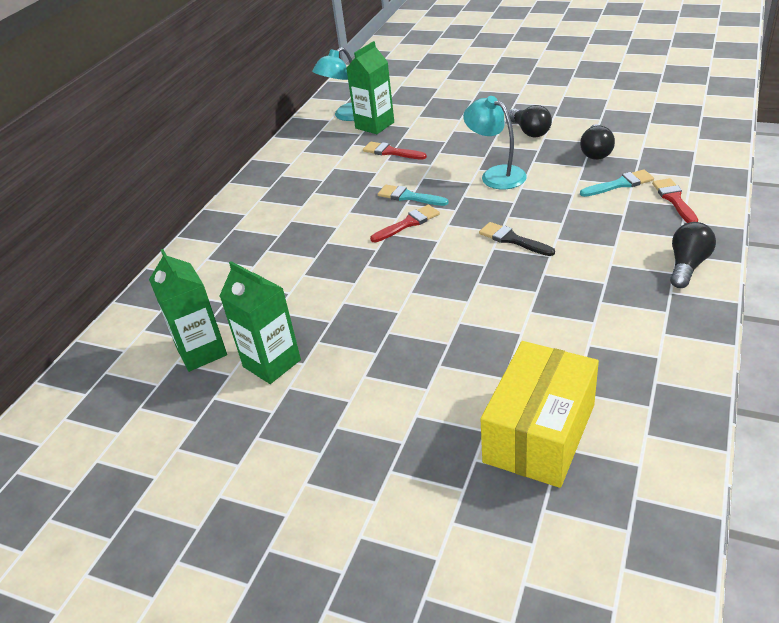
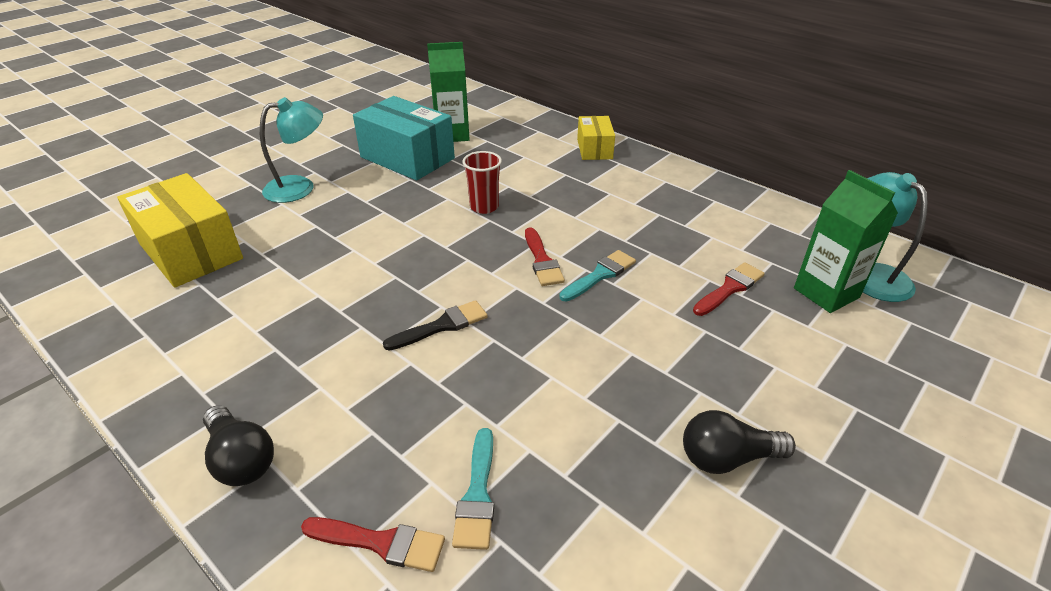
camera: 105 degrees right, 0 degrees up
green carton [220,261,301,384] -> turquoise box [353,96,455,181]
turquoise lamp [463,96,527,189] -> turquoise lamp moved to [260,97,323,203]
black light bulb [580,124,615,160] -> none
none -> red cup [462,151,502,214]
none -> yellow box [577,116,615,160]

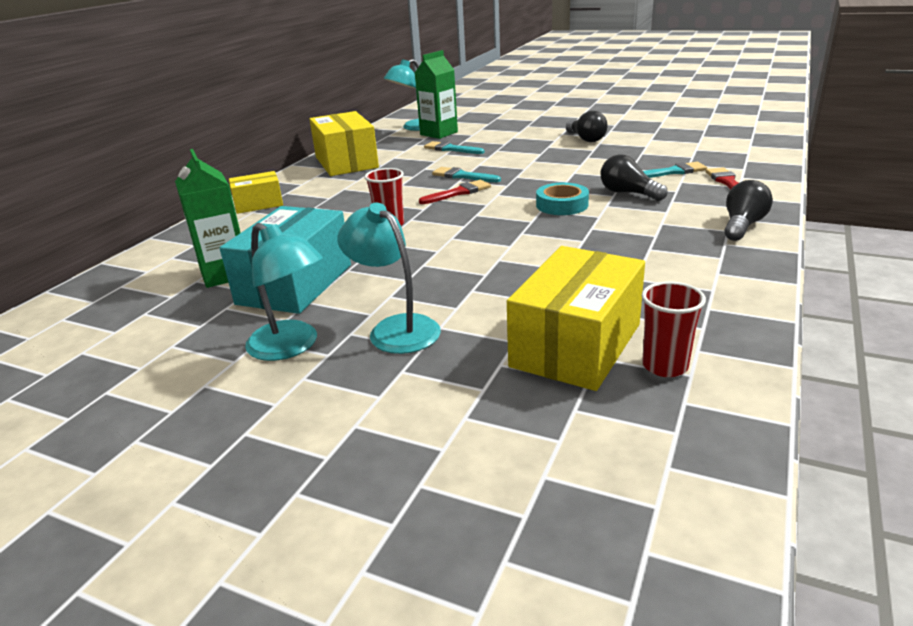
camera: 105 degrees left, 10 degrees down
black brush [383,300,488,350] -> turquoise tape [536,183,589,215]
red brush [693,262,765,316] -> turquoise brush [424,141,485,154]
none -> turquoise lamp [245,223,323,361]
none -> yellow box [309,111,379,176]
none -> black light bulb [600,154,668,201]
none -> red cup [642,281,706,377]

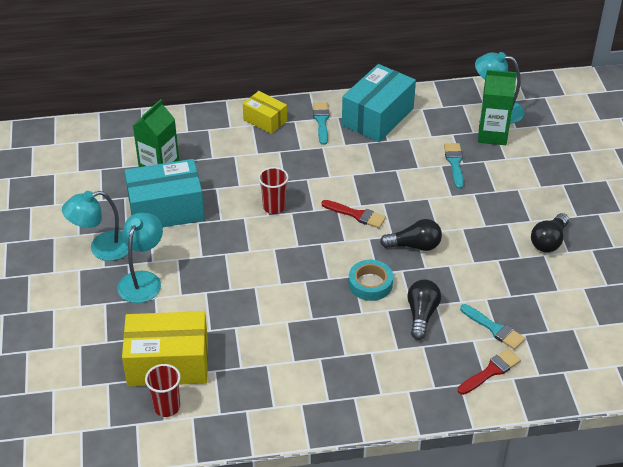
camera: 55 degrees right, 15 degrees up
turquoise lamp [245,223,323,361] -> turquoise lamp turned 60 degrees clockwise [62,191,128,261]
yellow box [309,111,379,176] -> turquoise box [342,64,416,142]
turquoise brush [432,167,501,182] -> turquoise brush moved to [313,102,330,145]
black light bulb [724,180,773,241] -> black light bulb moved to [380,219,442,251]

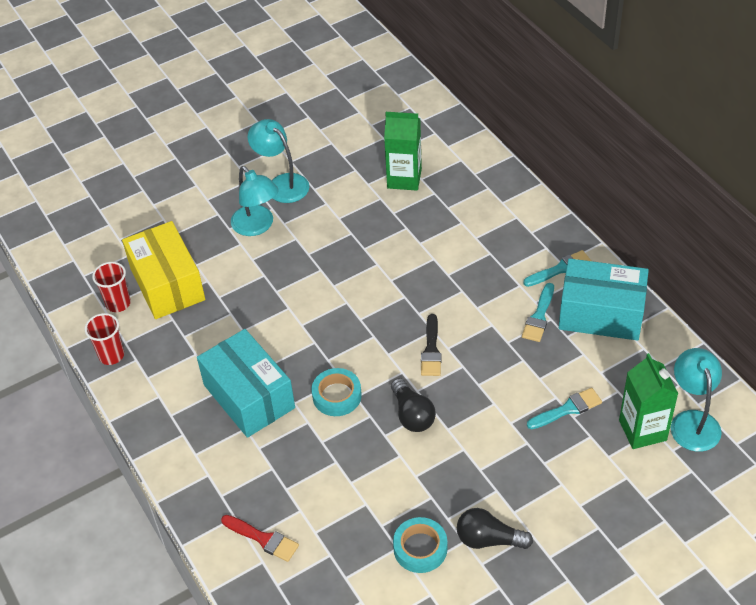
camera: 70 degrees right, 5 degrees up
turquoise lamp [117,213,163,303] -> turquoise lamp turned 60 degrees clockwise [231,166,279,236]
turquoise box [124,159,205,227] -> turquoise box moved to [197,329,295,438]
yellow box [243,91,287,134] -> none
red cup [258,167,289,214] -> red cup moved to [84,313,124,365]
red brush [321,200,386,228] -> black brush [421,314,442,376]
black light bulb [407,279,441,340] -> none
turquoise brush [460,304,525,350] -> turquoise brush moved to [522,283,554,342]
none -> turquoise tape [393,517,447,573]

